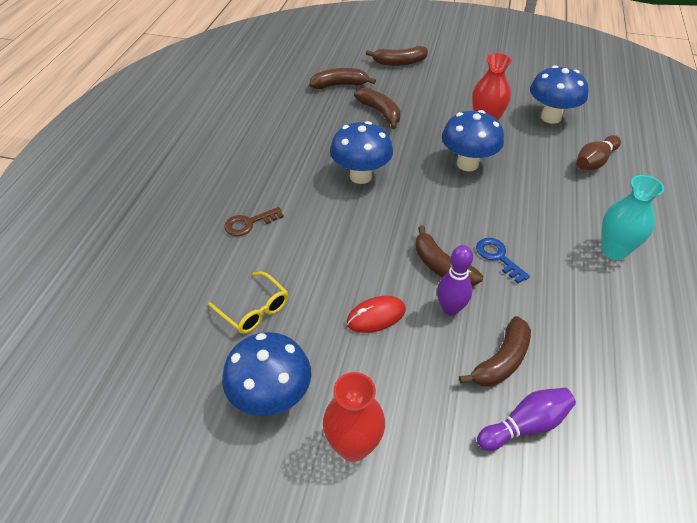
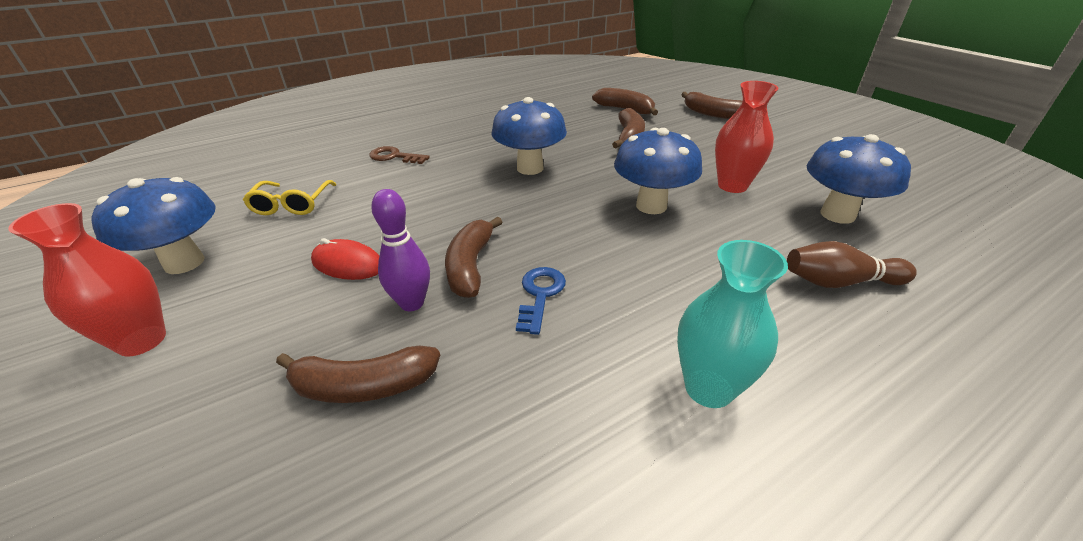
camera: 45 degrees right, 10 degrees down
purple bowling pin [477,388,576,451] -> none

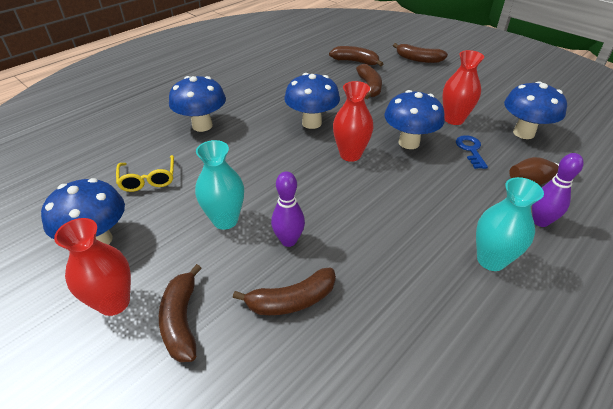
camera: 15 degrees left, 5 degrees up
red mouse [311,238,379,280] -> turquoise vase [195,140,244,230]
brown key [369,146,430,164] -> blue mushroom [169,76,226,132]
brown banana [445,217,502,298] -> brown banana moved to [159,264,202,362]
blue key [516,267,566,335] -> blue key moved to [456,135,488,169]
none -> red vase [333,81,374,162]
none -> purple bowling pin [532,153,584,227]

